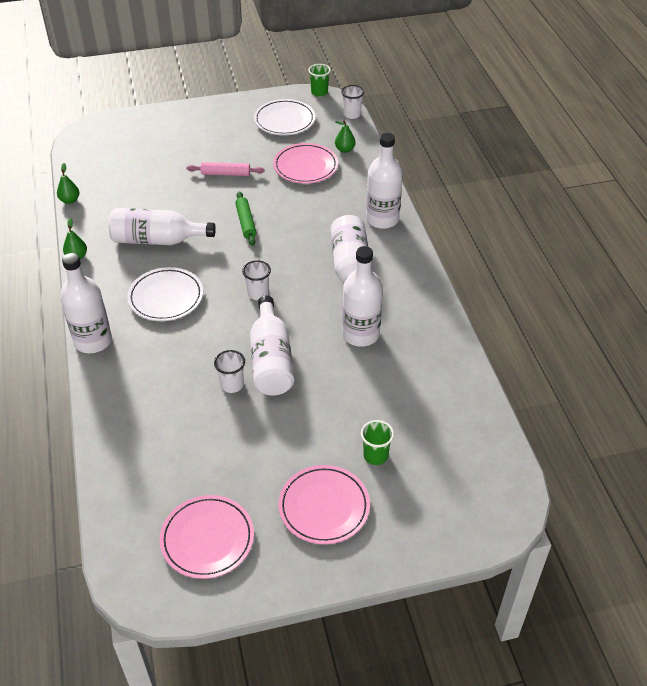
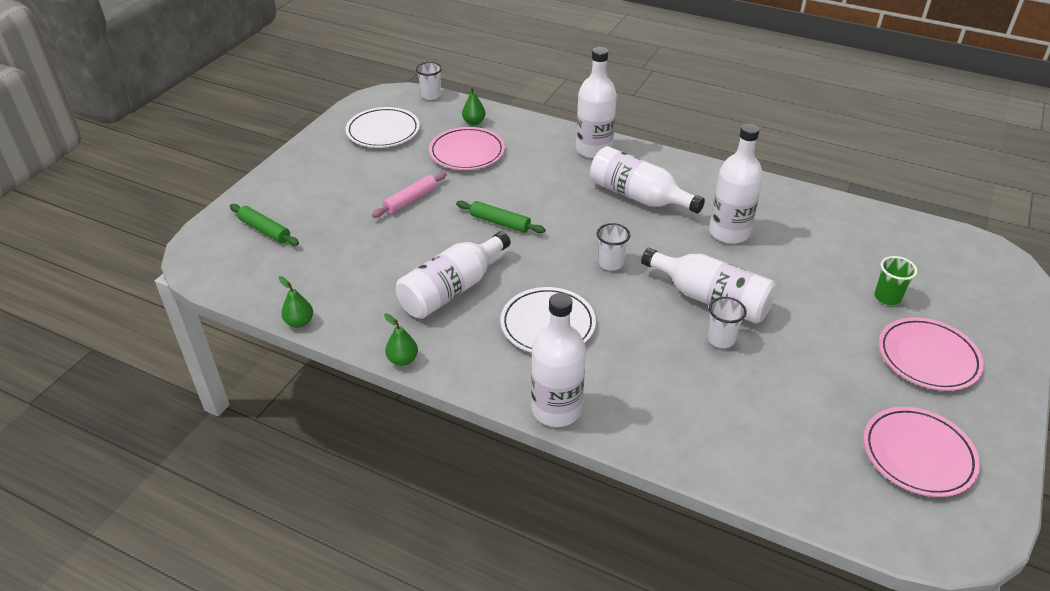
camera: 50 degrees left, 5 degrees down
green cup [308,64,331,97] -> none
none -> green rolling pin [230,204,299,246]

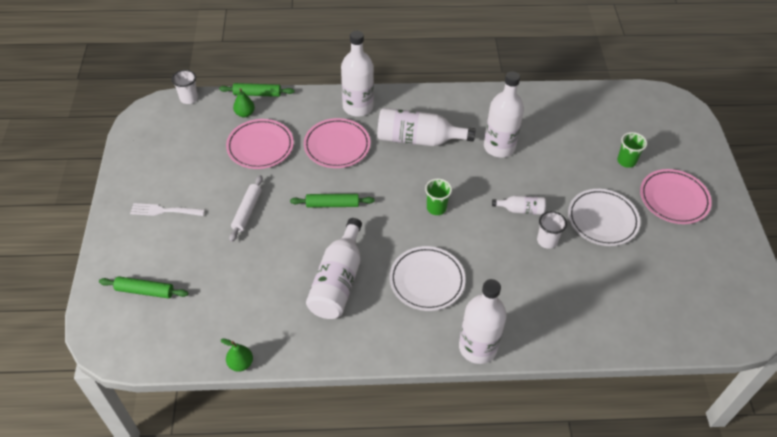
camera: 30 degrees left, 10 degrees up
white plate [346,107,420,148] -> white plate moved to [568,189,640,246]
pink rolling pin [372,172,447,218] -> white rolling pin [229,175,263,242]
green pear [384,313,418,366] -> none
white cup [597,223,630,271] -> green cup [425,178,452,215]
white bottle [641,248,776,324] -> white bottle [492,195,546,215], size x0.51
pink plate [863,407,980,497] -> pink plate moved to [304,118,370,168]
none -> white fork [130,203,205,216]
none -> green rolling pin [219,83,294,97]

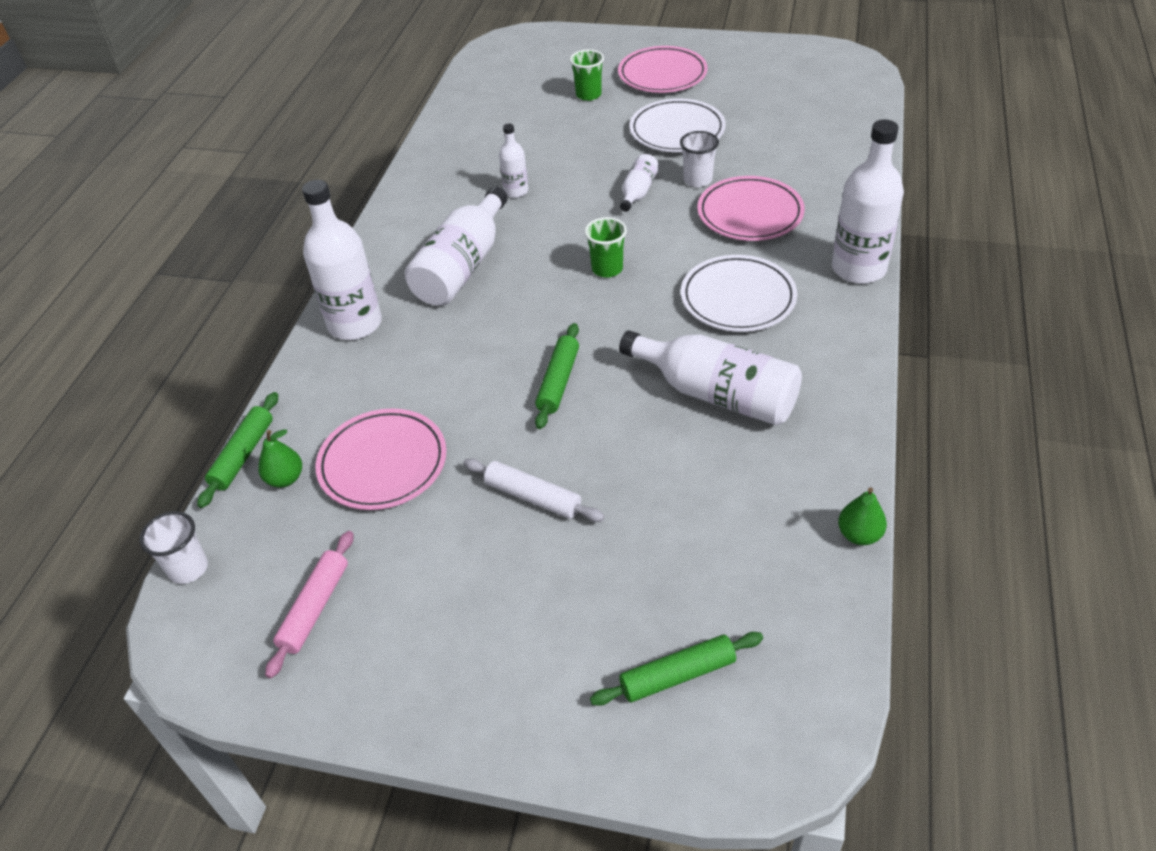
camera: 70 degrees left, 5 degrees down
green rolling pin [99,276,189,299] -> green rolling pin turned 45 degrees clockwise [590,632,763,706]
white fork [130,203,205,216] -> none
pink plate [304,118,370,168] -> pink plate moved to [697,176,805,241]
white bottle [484,71,524,158] -> white bottle [499,124,528,198], size x0.51
none -> pink rolling pin [265,531,353,678]

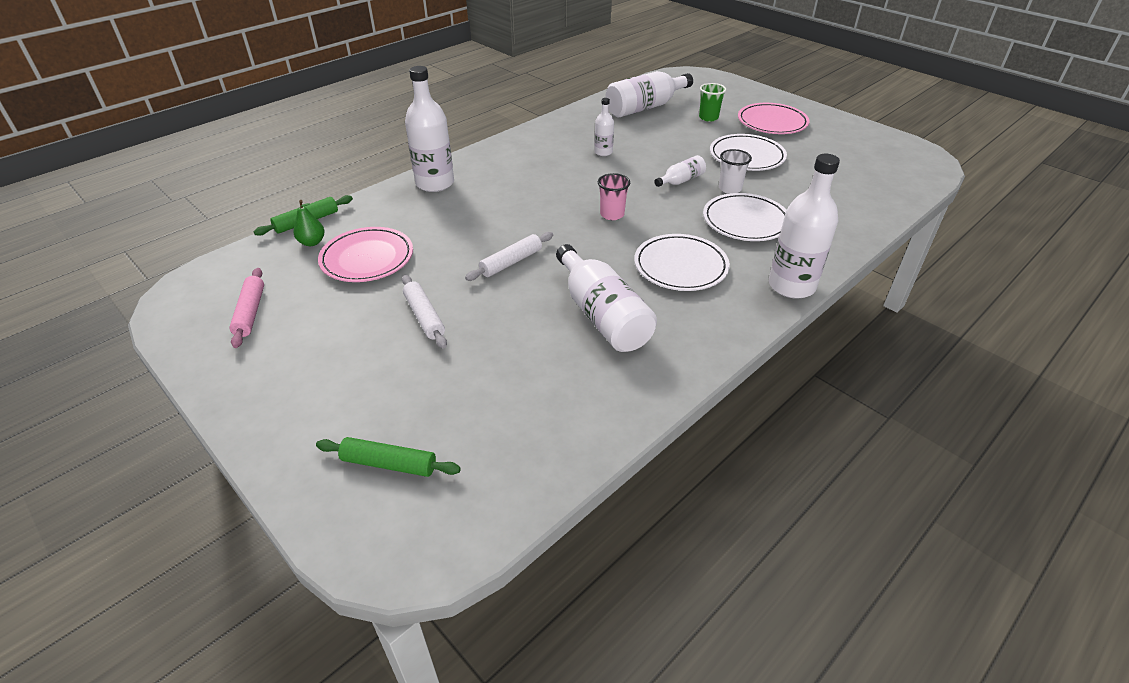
camera: 30 degrees right, 5 degrees down
white cup [139,511,208,584] -> none
pink rolling pin [265,531,353,678] -> pink rolling pin turned 60 degrees counterclockwise [229,268,264,348]
white bottle [405,187,508,306] -> white bottle moved to [605,71,693,118]
green rolling pin [535,323,579,429] -> white rolling pin [465,232,553,281]
green cup [584,217,627,278] -> pink cup [598,173,630,220]
pink plate [697,176,805,241] -> white plate [703,193,786,241]
green pear [838,487,887,545] -> none

